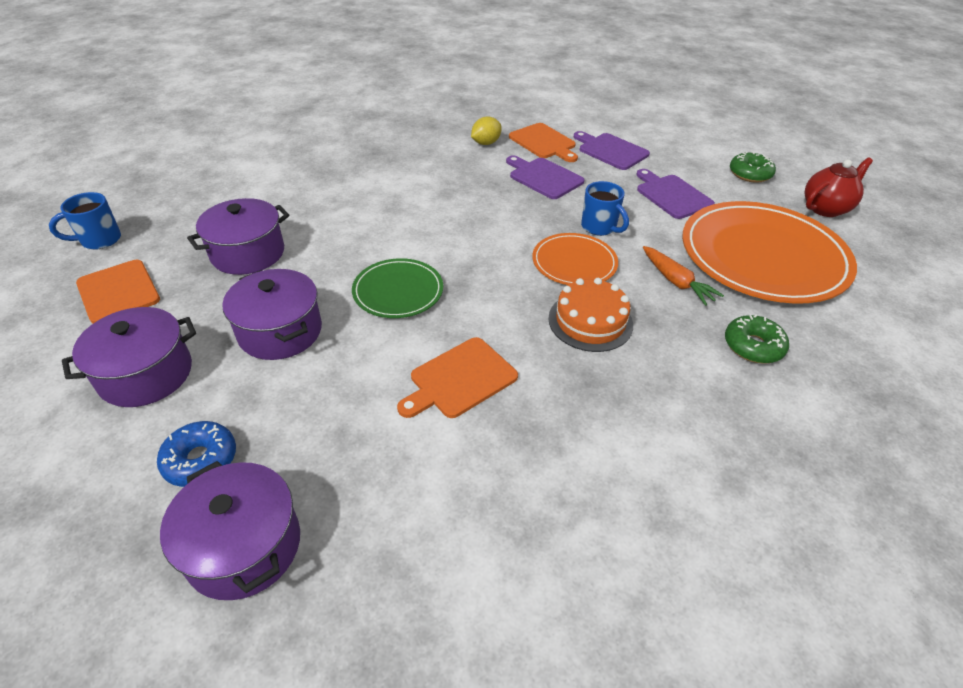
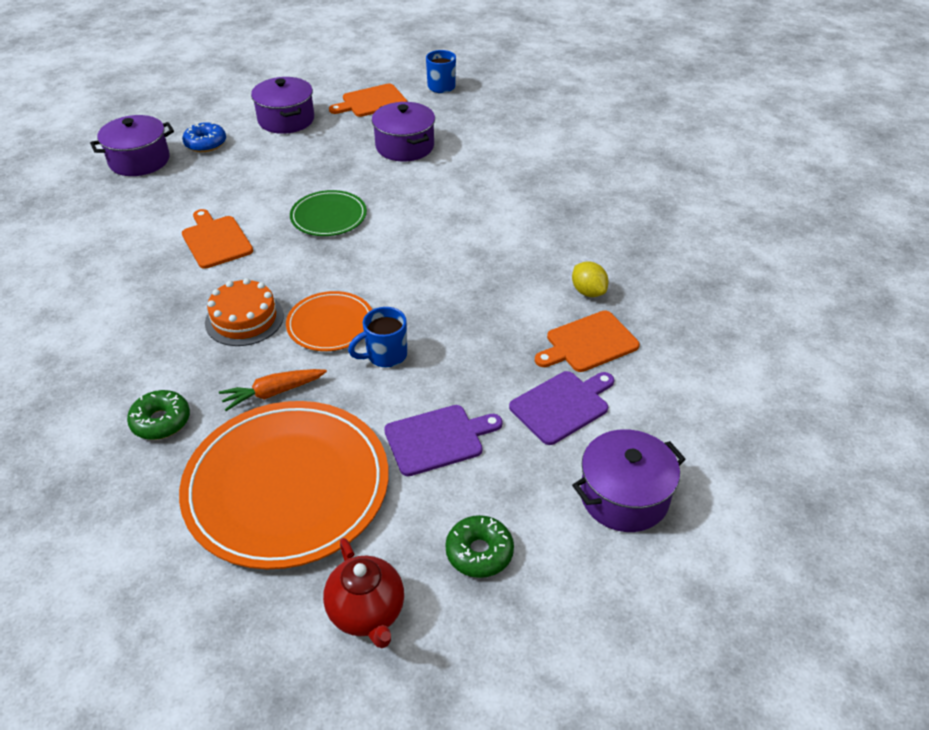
camera: 100 degrees right, 0 degrees up
purple pot [222,269,322,360] -> purple pot moved to [572,429,686,532]
purple cutting board [506,155,585,199] -> none

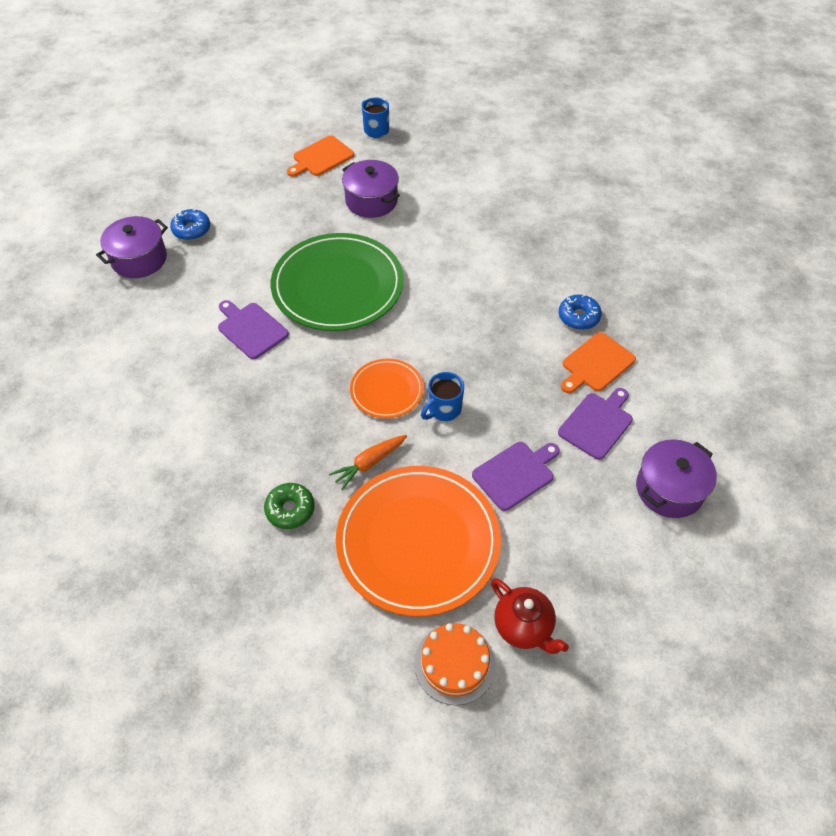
camera: 15 degrees left, 10 degrees up
orange cutting board [182,209,253,269] -> purple cutting board [218,300,289,359]
orange cake [205,278,284,346] -> orange cake moved to [414,623,495,705]
purple pot [251,77,314,134] -> none
green plate [290,190,367,236] -> green plate [271,233,404,331], size x1.97
green donut [445,515,514,578] -> none
yellow lemon [572,261,609,297] -> blue donut [559,294,602,330]

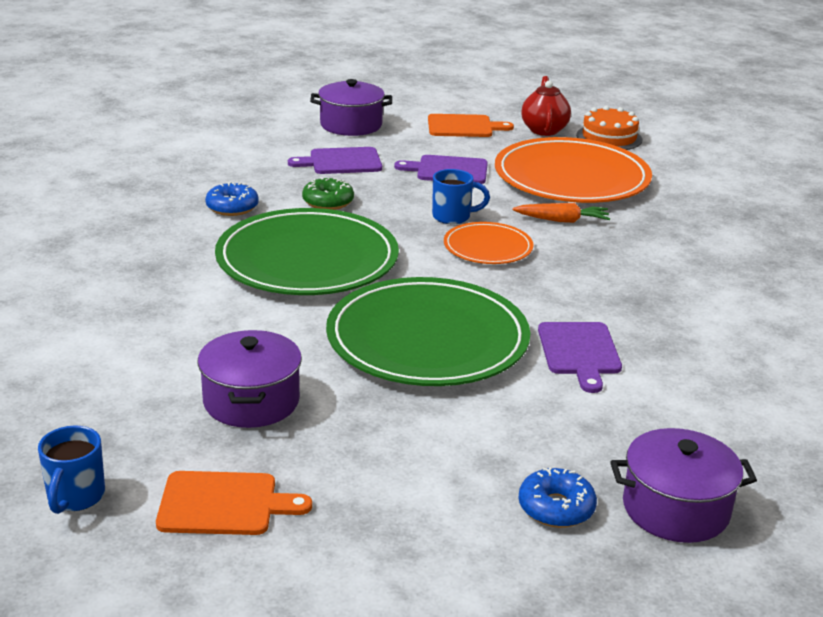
camera: 140 degrees left, 25 degrees down
green donut [264,483,315,529] -> green donut moved to [302,177,354,210]
orange cutting board [561,332,636,393] -> orange cutting board moved to [428,114,514,137]
none -> green plate [215,208,399,295]

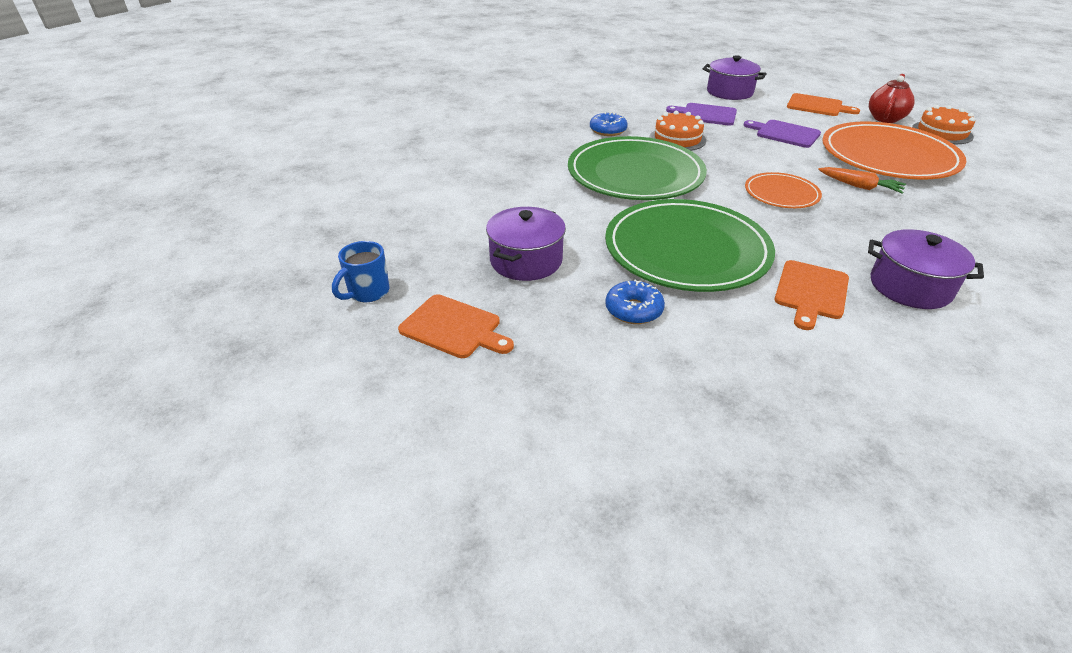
camera: 30 degrees right, 10 degrees up
green donut [302,177,354,210] -> orange cake [649,111,706,151]
blue mug [432,169,490,224] -> none
blue donut [518,468,597,528] -> blue donut moved to [605,280,665,324]
purple cutting board [538,322,622,393] -> orange cutting board [774,260,849,330]
purple pot [610,428,757,543] -> purple pot moved to [868,229,984,309]

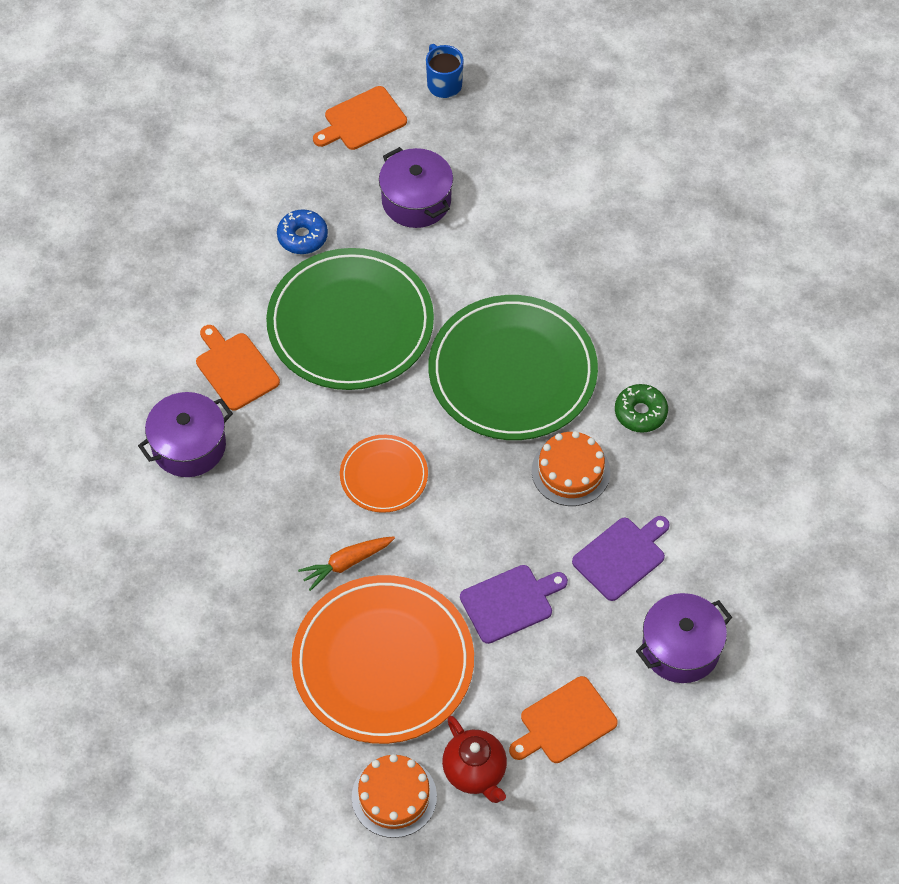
camera: 120 degrees right, 20 degrees up
blue donut [590,112,628,136] -> green donut [615,384,668,433]

